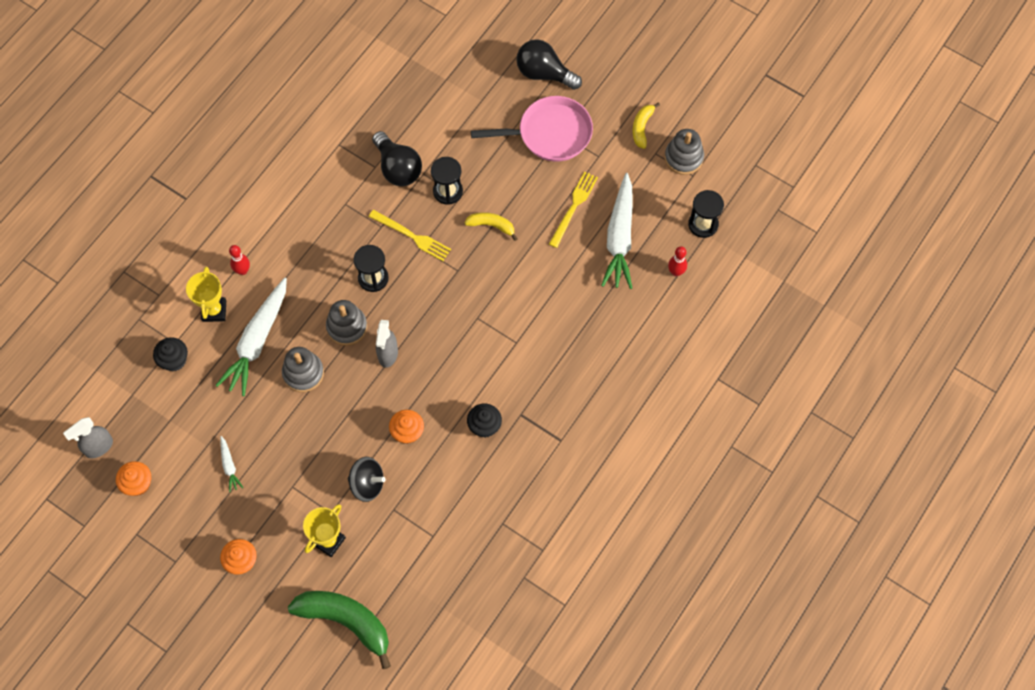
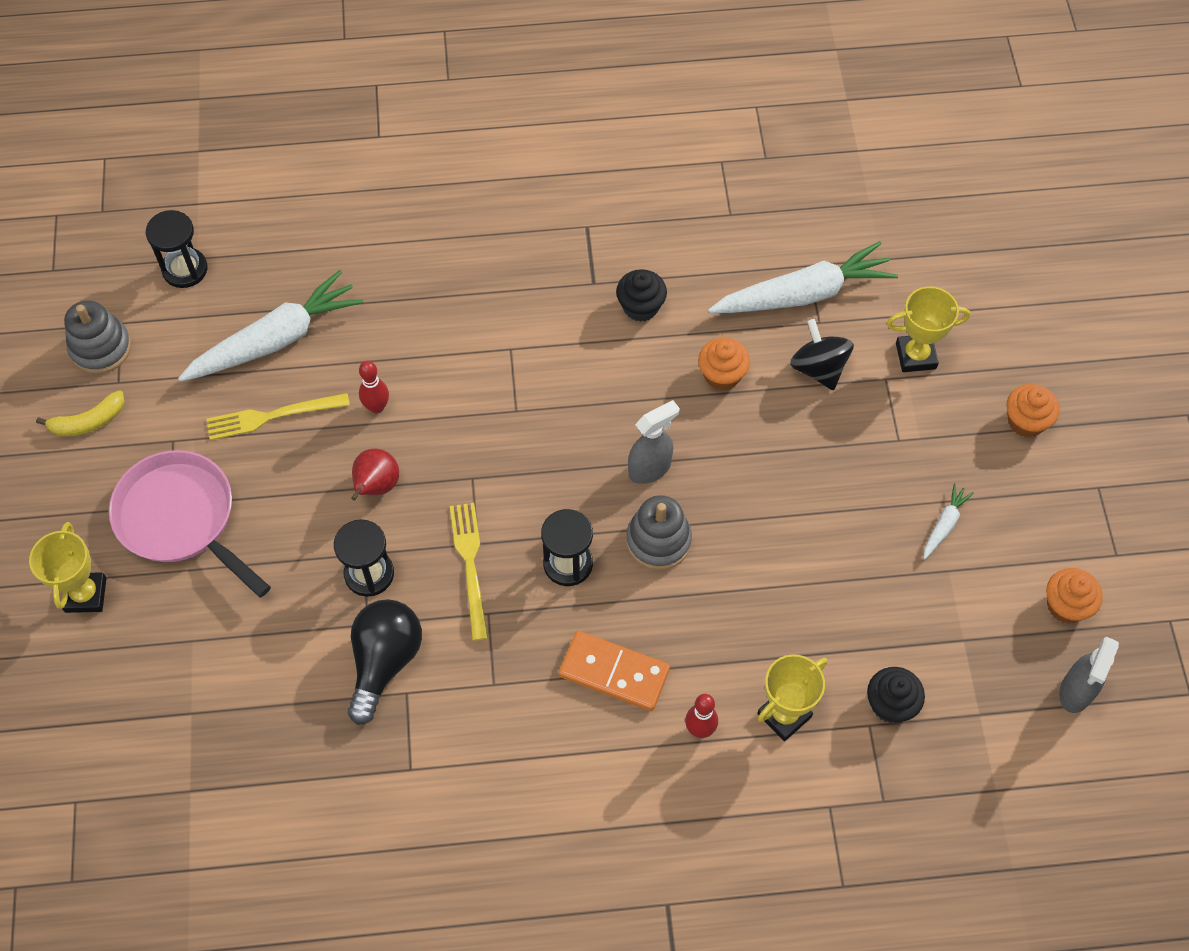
camera: 130 degrees left, 5 degrees down
grey spray bottle [63,417,113,458] -> grey spray bottle turned 105 degrees clockwise [1059,637,1119,713]
white carrot [216,278,287,396] -> white carrot moved to [708,241,898,313]
grey stacking toy [282,347,324,392] -> none
green banana [288,591,391,669] -> none
yellow banana [464,212,518,241] -> red pear [351,448,399,501]
black light bulb [516,39,582,90] -> yellow trophy [29,522,106,613]
red bowling pin [668,246,687,277] -> red bowling pin moved to [359,361,389,414]
none -> orange domino [559,631,670,711]

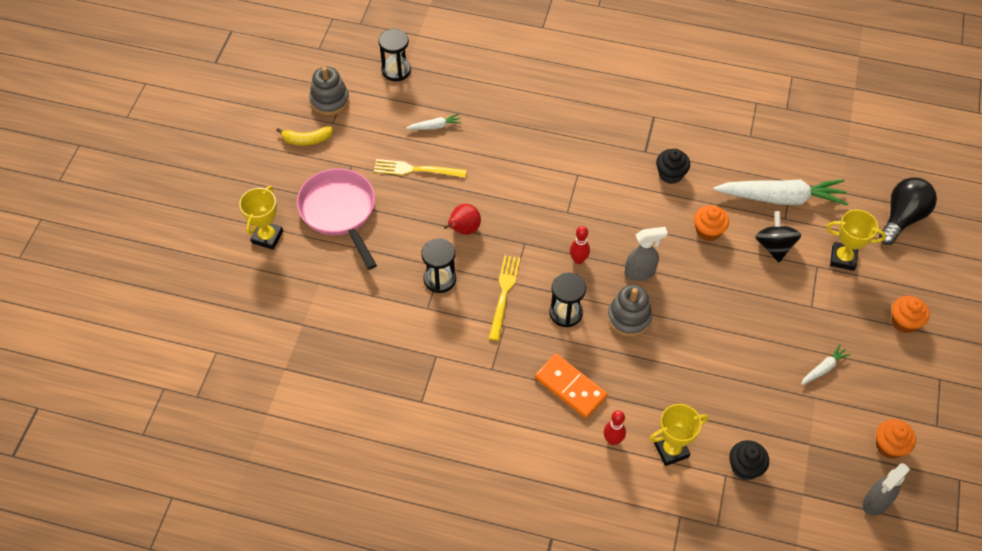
camera: 20 degrees right, 5 degrees down
white carrot [178,270,363,382] -> white carrot [406,113,462,130], size x0.44
black light bulb [348,599,422,725] -> black light bulb moved to [879,177,937,245]
red bowling pin [359,361,389,414] -> red bowling pin moved to [570,226,590,264]

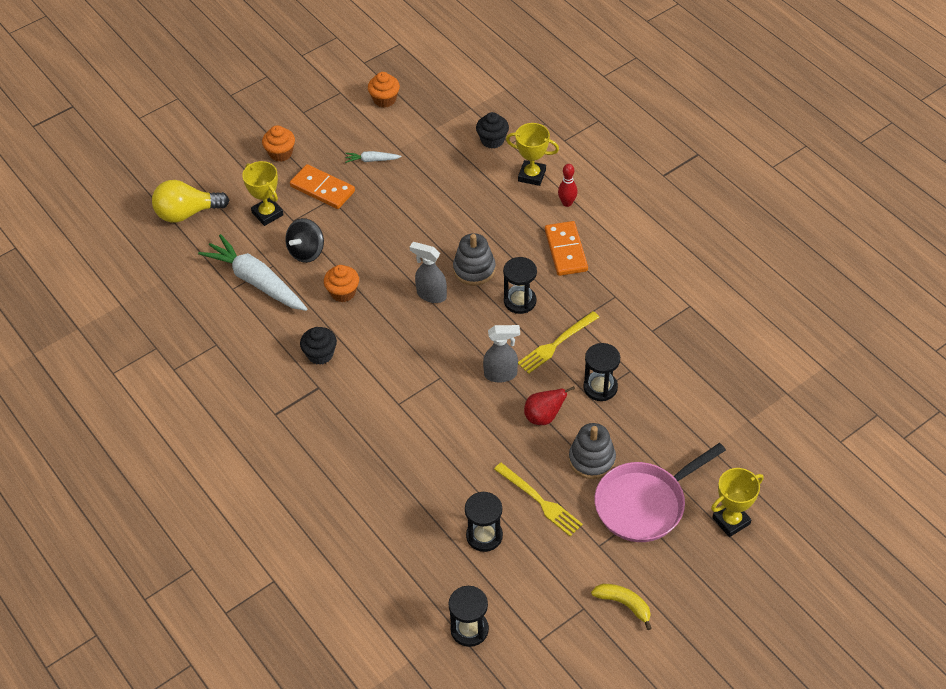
camera: 140 degrees left, 5 degrees down
pink pan [296,168,377,270] -> pink pan turned 45 degrees clockwise [594,443,726,542]
grey stacking toy [309,67,349,115] -> grey stacking toy moved to [569,423,616,479]
white carrot [406,113,462,130] -> black hourglass [465,492,503,552]
red bowling pin [570,226,590,264] -> none
grey spray bottle [862,463,911,516] -> grey spray bottle moved to [483,325,520,382]
black light bulb [879,177,937,245] -> yellow light bulb [152,180,229,223]
none -> orange domino [290,164,355,209]

